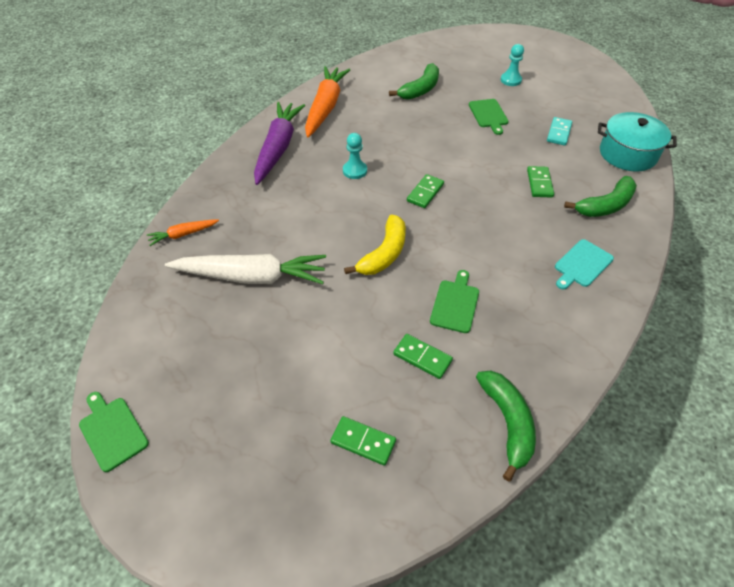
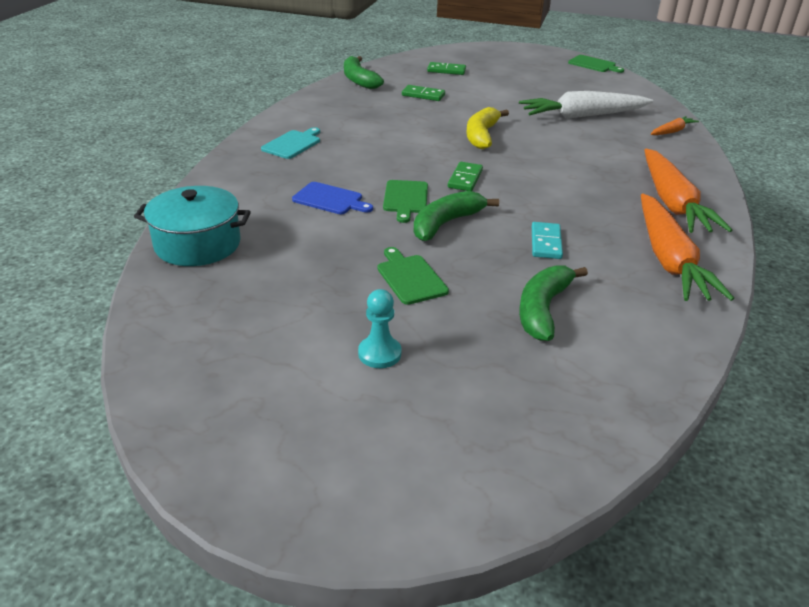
camera: 165 degrees right, 15 degrees down
purple carrot [254,102,305,185] -> orange carrot [644,149,732,233]
turquoise pawn [343,133,367,179] -> none
green cutting board [430,270,479,333] -> green cutting board moved to [383,180,428,223]
green domino [527,166,554,198] -> blue cutting board [292,182,373,214]
turquoise domino [547,117,572,146] -> turquoise domino moved to [532,222,563,259]
green banana [564,176,637,217] -> green banana moved to [413,191,499,241]

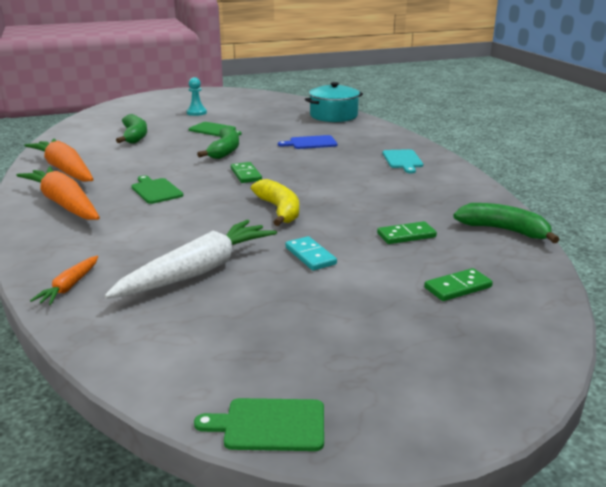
camera: 145 degrees right, 10 degrees down
green cutting board [383,180,428,223] -> green cutting board moved to [132,175,183,204]
turquoise domino [532,222,563,259] -> turquoise domino moved to [285,236,337,271]

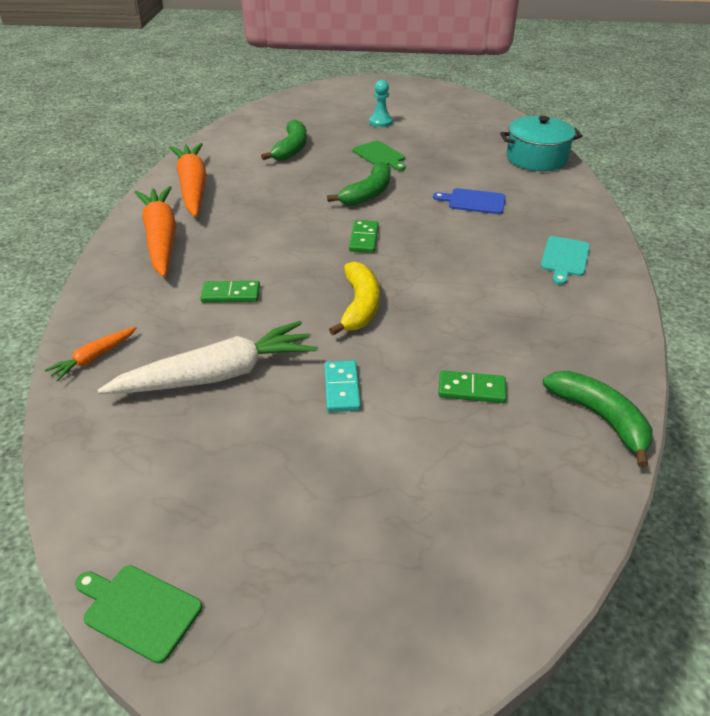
camera: 25 degrees right, 15 degrees up
green cutting board [132,175,183,204] -> none
green domino [424,268,493,301] -> green domino moved to [200,281,260,303]

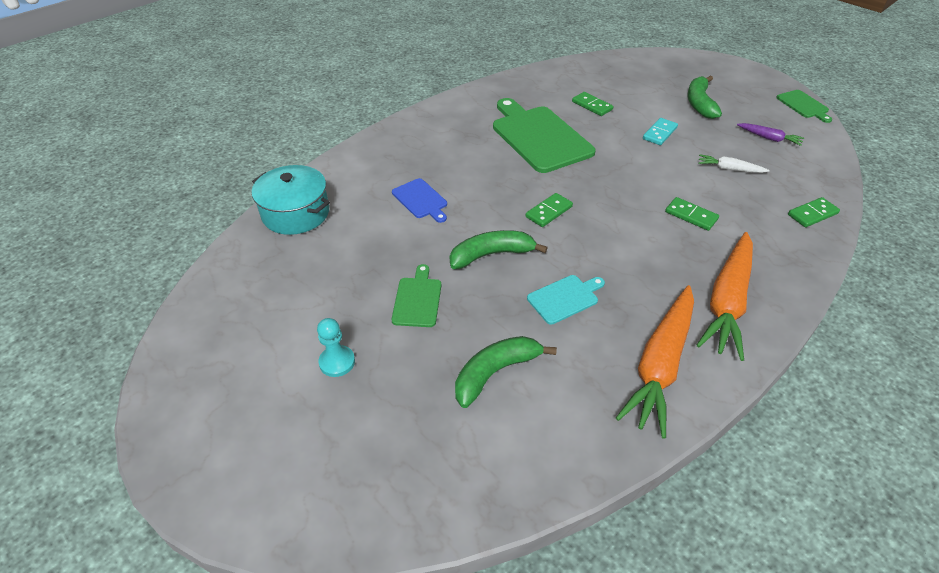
camera: 140 degrees left, 5 degrees up
orange carrot [45,327,137,381] -> green domino [788,197,840,227]
white carrot [98,321,317,394] -> white carrot [698,154,770,173], size x0.48
yellow banana [329,262,380,336] -> none
turquoise cutting board [541,236,590,285] -> turquoise cutting board moved to [527,275,605,324]
green banana [543,371,653,468] -> green banana moved to [687,75,722,119]
none -> green cutting board [493,98,596,173]
none -> purple carrot [737,123,804,146]

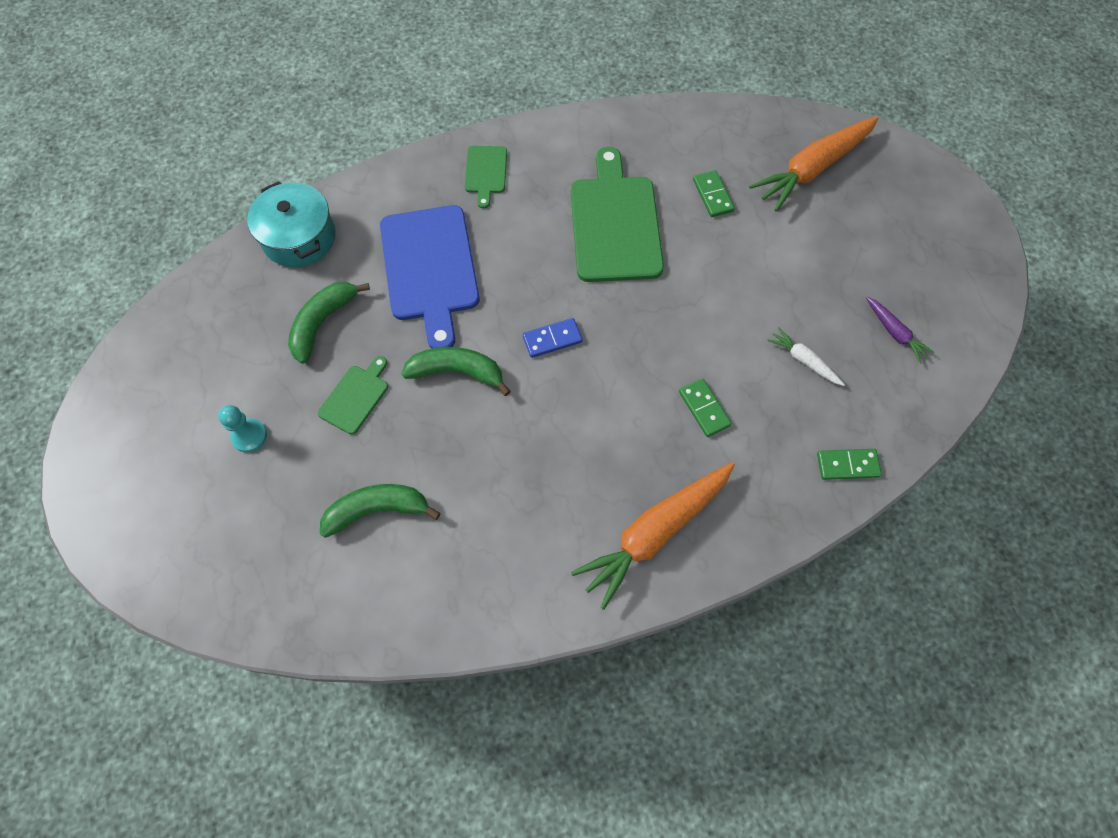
camera: 25 degrees right, 20 degrees up
blue cutting board [392,178,447,223] -> blue cutting board [380,205,480,349], size x2.05
green domino [525,193,573,227] -> blue domino [523,318,583,358]
turquoise cutting board [527,275,605,324] -> none
orange carrot [616,285,694,439] -> orange carrot moved to [749,116,879,212]
turquoise domino [643,118,678,145] -> none
green banana [687,75,722,119] -> green banana moved to [288,282,370,364]
green cutting board [776,90,832,123] -> green cutting board moved to [465,146,507,209]

